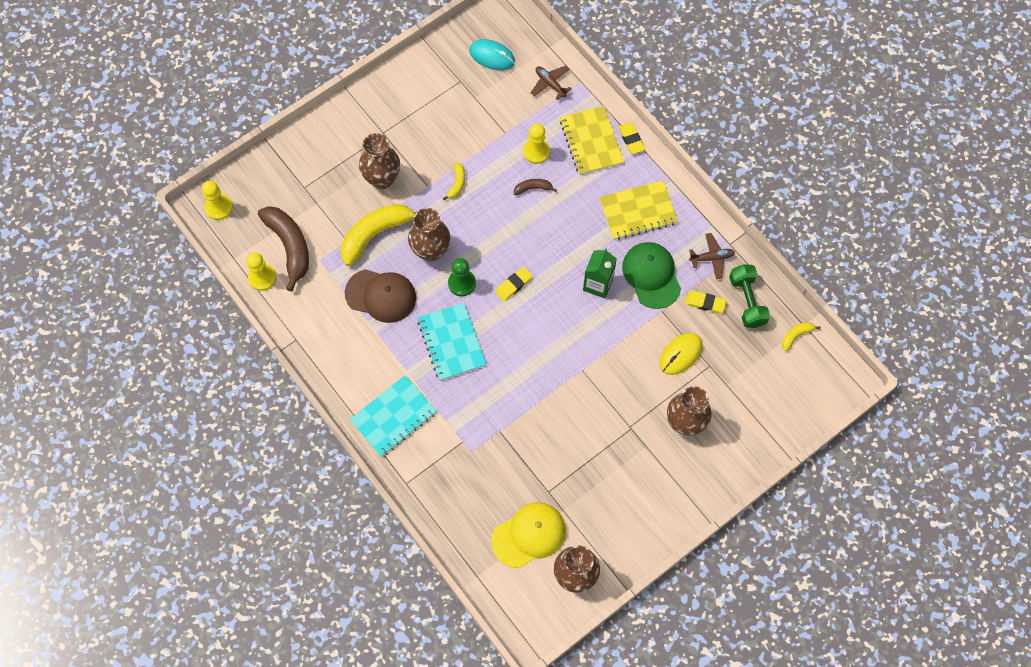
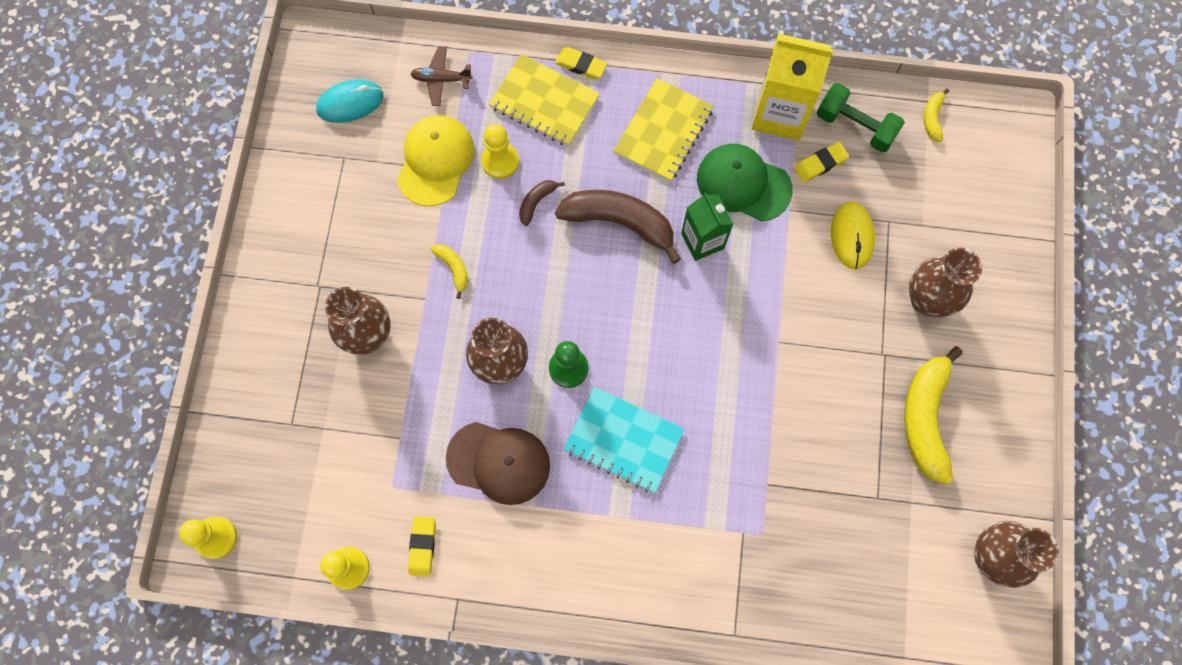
camera: 45 degrees left, 5 degrees up
brown banana [258,206,309,292] -> brown banana moved to [555,190,681,264]
yellow banana [341,204,416,266] -> yellow banana moved to [904,346,963,484]
brown cap [345,269,416,323] -> brown cap turned 45 degrees clockwise [446,422,550,505]
turquoise notebook [349,375,437,457] -> none
yellow cap [492,502,566,568] -> yellow cap moved to [397,115,475,207]
yellow eraser [495,267,533,301] -> yellow eraser moved to [408,516,436,577]
brown plane [689,233,735,279] -> yellow carton [752,34,833,141]

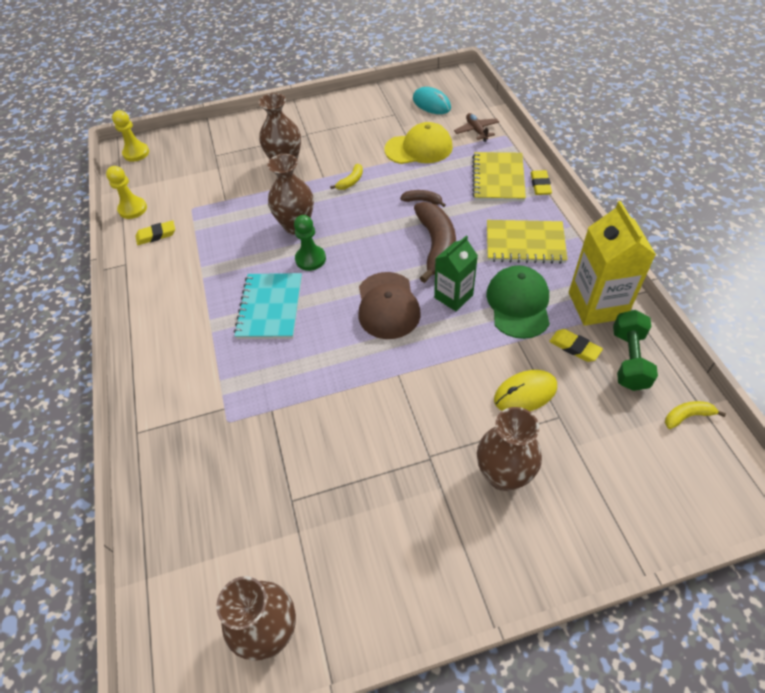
camera: 70 degrees right, 20 degrees down
brown cap [446,422,550,505] -> brown cap moved to [358,272,421,339]
yellow pawn [481,124,519,179] -> none
yellow banana [904,346,963,484] -> none

